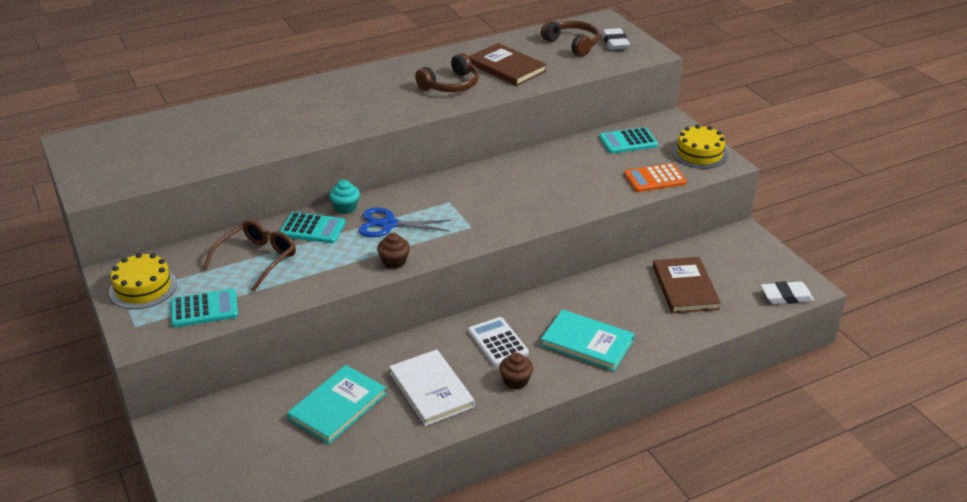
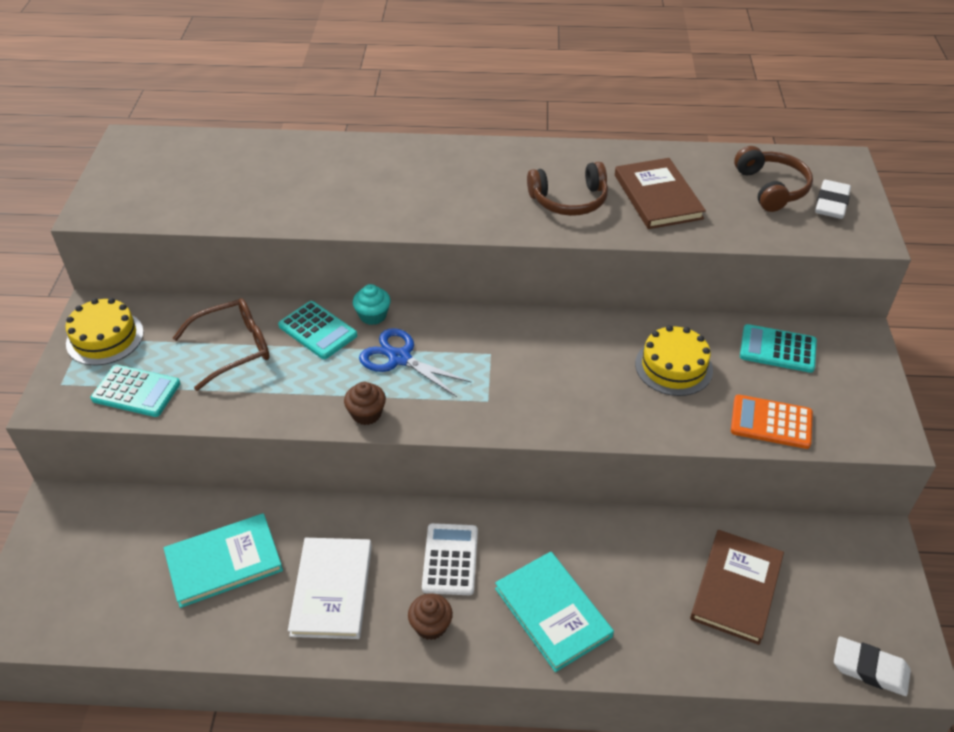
camera: 30 degrees right, 10 degrees up
yellow cake [672,125,728,169] -> yellow cake moved to [635,325,713,396]

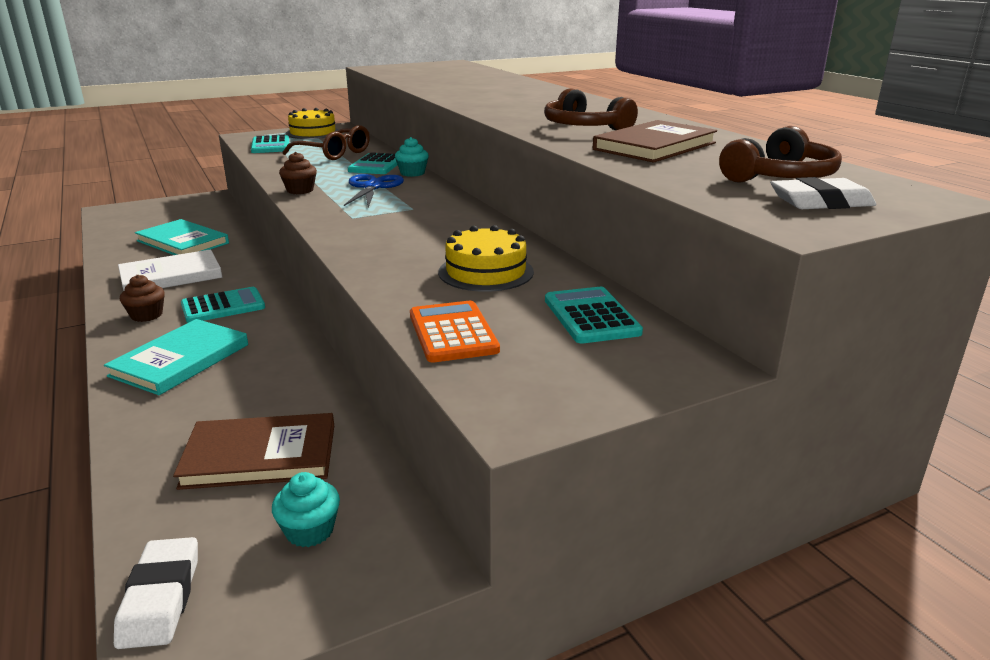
camera: 60 degrees right, 20 degrees down
white calculator [422,523,478,595] -> turquoise calculator [181,287,265,323]
none -> turquoise cupcake [272,472,340,547]

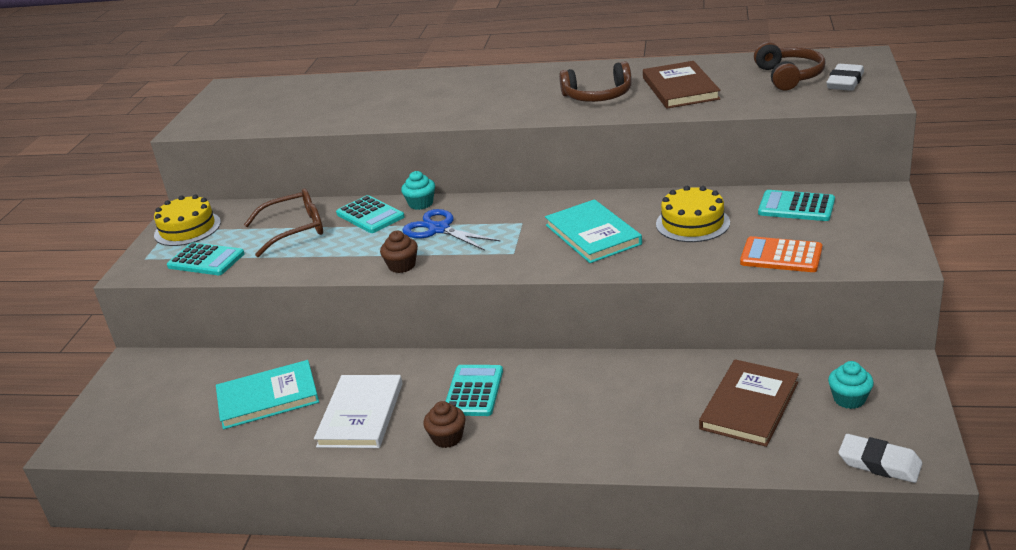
camera: 50 degrees left, 5 degrees up
turquoise book [104,319,248,395] -> turquoise book moved to [545,199,642,263]

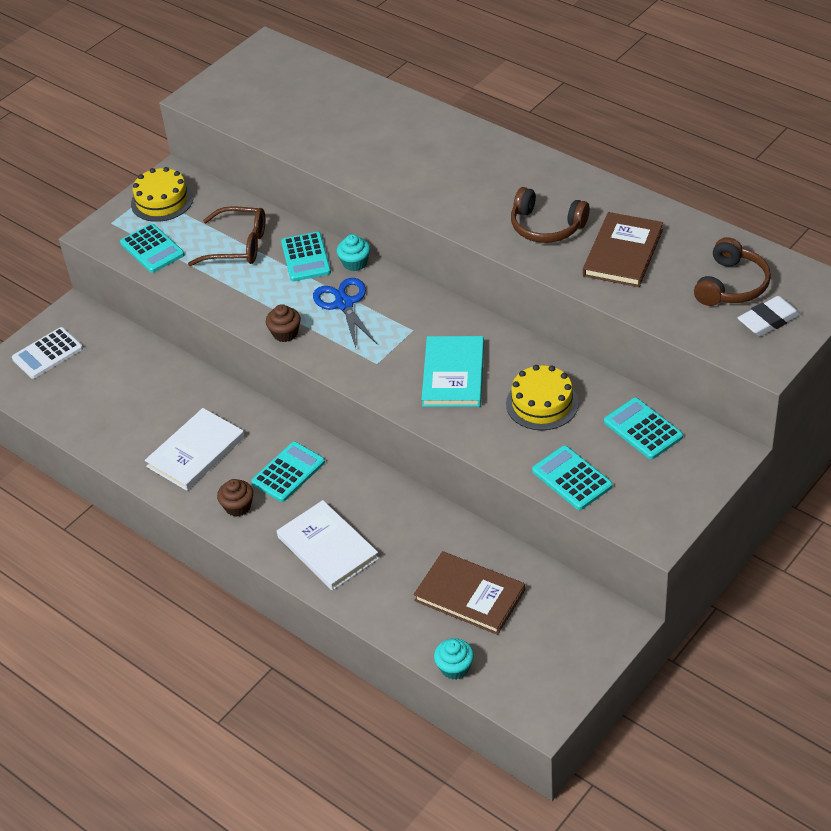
camera: 30 degrees right, 15 degrees up
turquoise book [216,360,319,429] -> none
brown book [699,359,799,447] -> brown book turned 60 degrees clockwise [414,551,525,635]
orange calculator [740,236,822,272] -> turquoise calculator [532,445,613,510]
turquoise cupcake [828,361,874,409] -> turquoise cupcake moved to [434,638,474,680]
white eraser [839,434,923,483] -> none
none -> white calculator [12,327,83,379]
none -> white book [277,500,379,591]

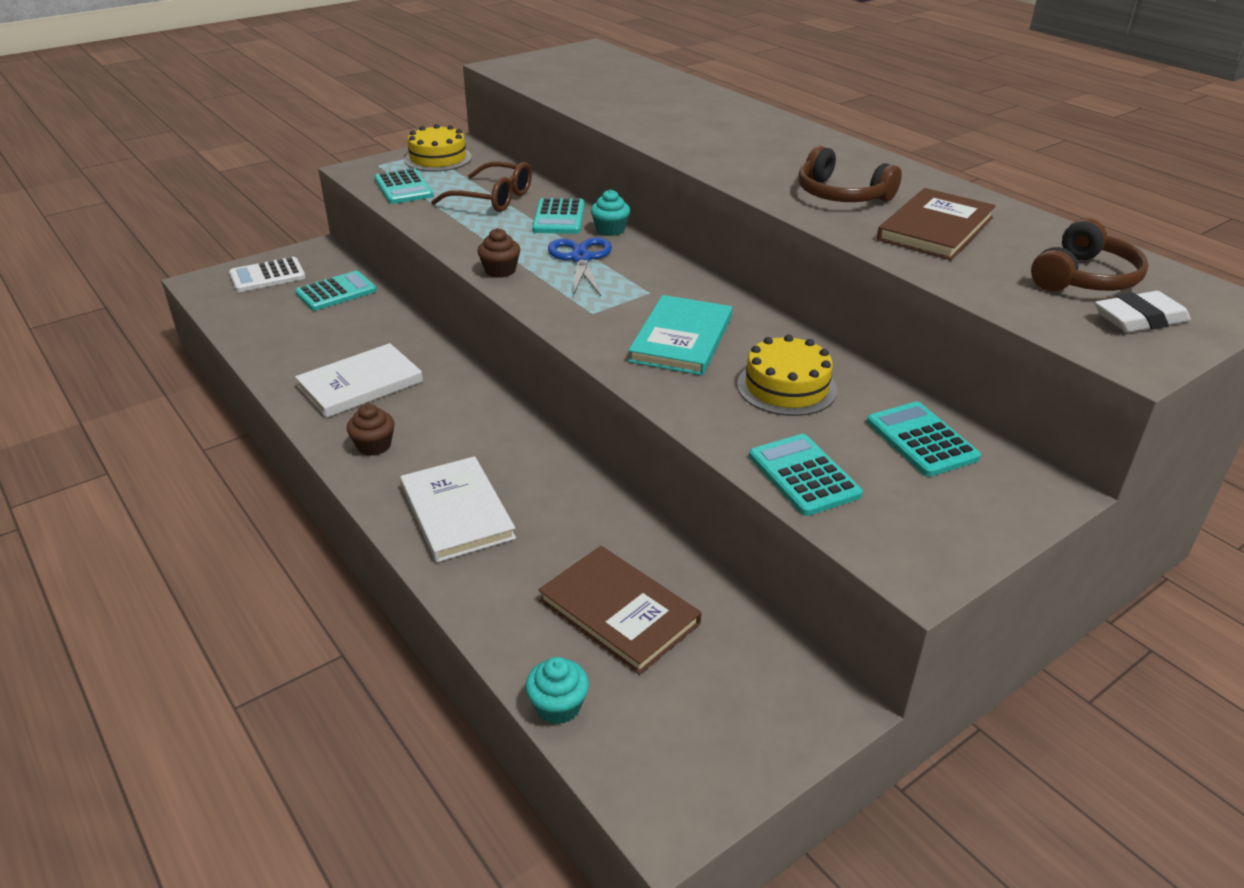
camera: 10 degrees right, 10 degrees down
turquoise calculator [251,442,325,502] -> turquoise calculator moved to [295,271,377,311]

